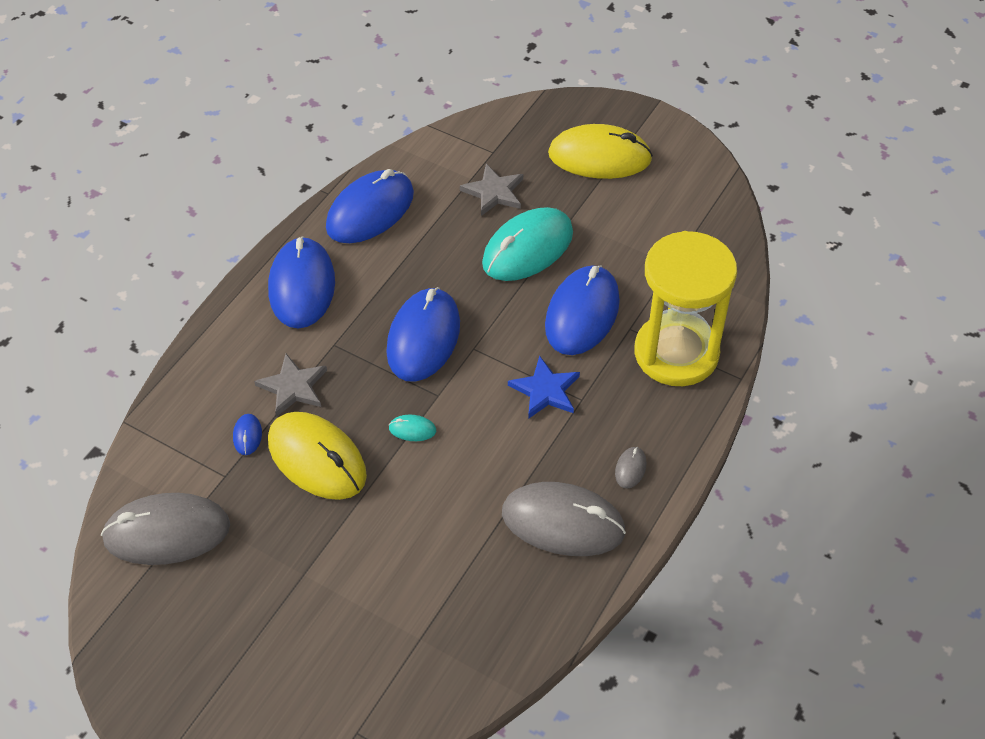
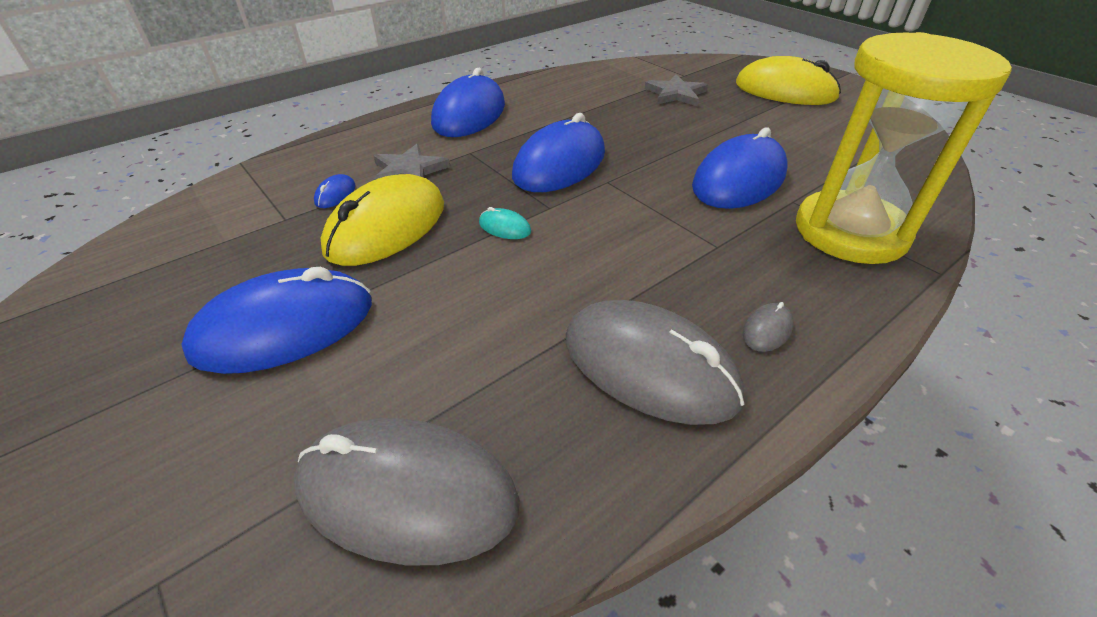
camera: 20 degrees right, 10 degrees down
grey mouse [101,493,230,565] -> grey mouse moved to [294,418,520,565]
yellow mouse [268,412,367,500] -> yellow mouse turned 60 degrees clockwise [320,174,444,266]
blue mouse [326,169,414,243] -> blue mouse moved to [181,267,372,374]
turquoise mouse [482,207,573,281] -> none
blue star [508,355,580,419] -> none

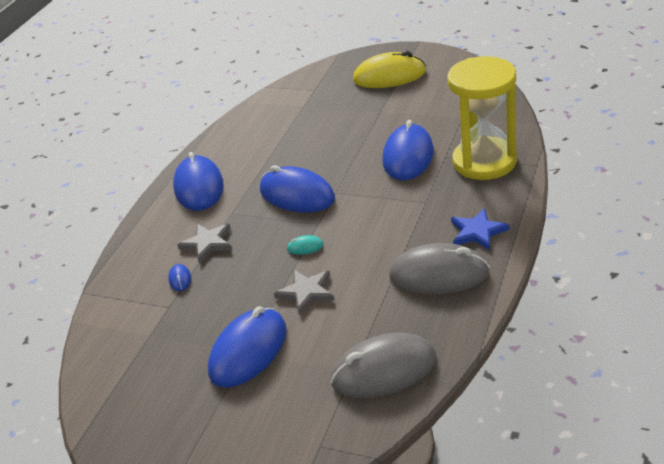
camera: 25 degrees left, 5 degrees down
yellow mouse [320,174,444,266] -> none
blue mouse [512,113,605,192] -> blue mouse turned 60 degrees counterclockwise [260,165,335,212]
grey star [645,74,708,106] -> grey star moved to [274,269,335,316]
grey mouse [743,302,794,352] -> blue star [451,208,509,250]

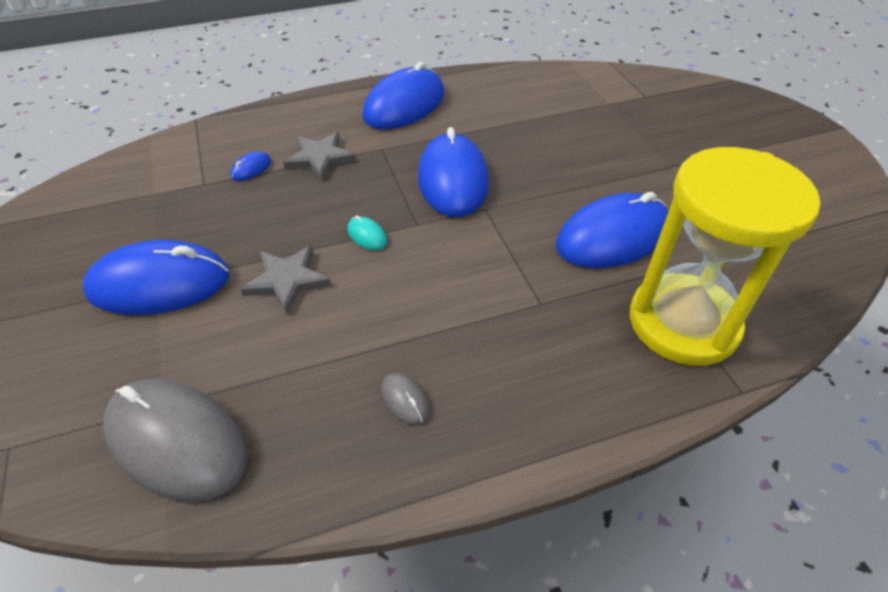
camera: 45 degrees right, 10 degrees up
yellow mouse [353,51,426,88] -> none
grey mouse [389,243,490,294] -> grey mouse [381,373,429,425], size x0.40
blue star [451,208,509,250] -> none

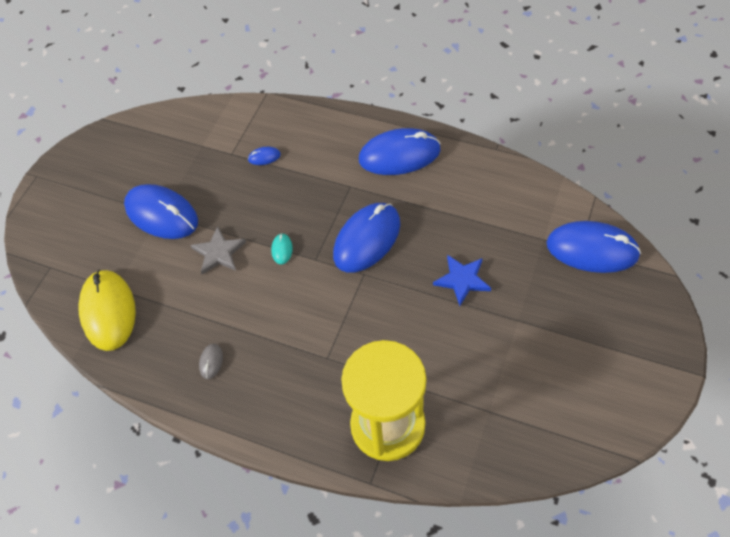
camera: 45 degrees right, 10 degrees up
grey mouse [103,379,248,502] -> yellow mouse [78,270,136,351]
grey star [283,132,356,180] -> none
blue mouse [556,192,669,268] -> blue mouse moved to [546,221,641,273]
none -> blue star [433,255,491,306]

